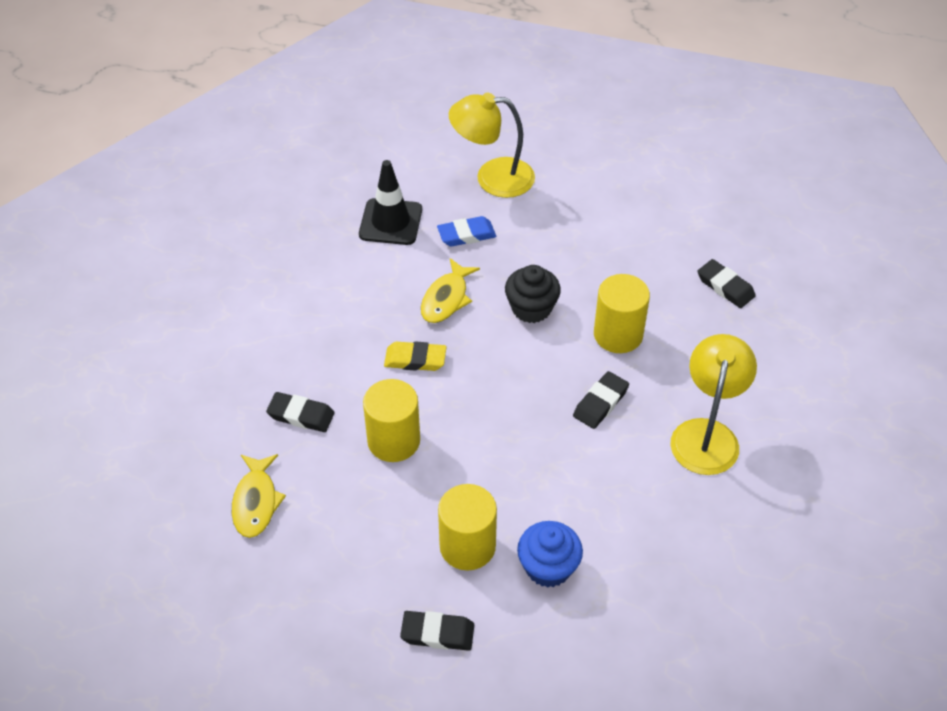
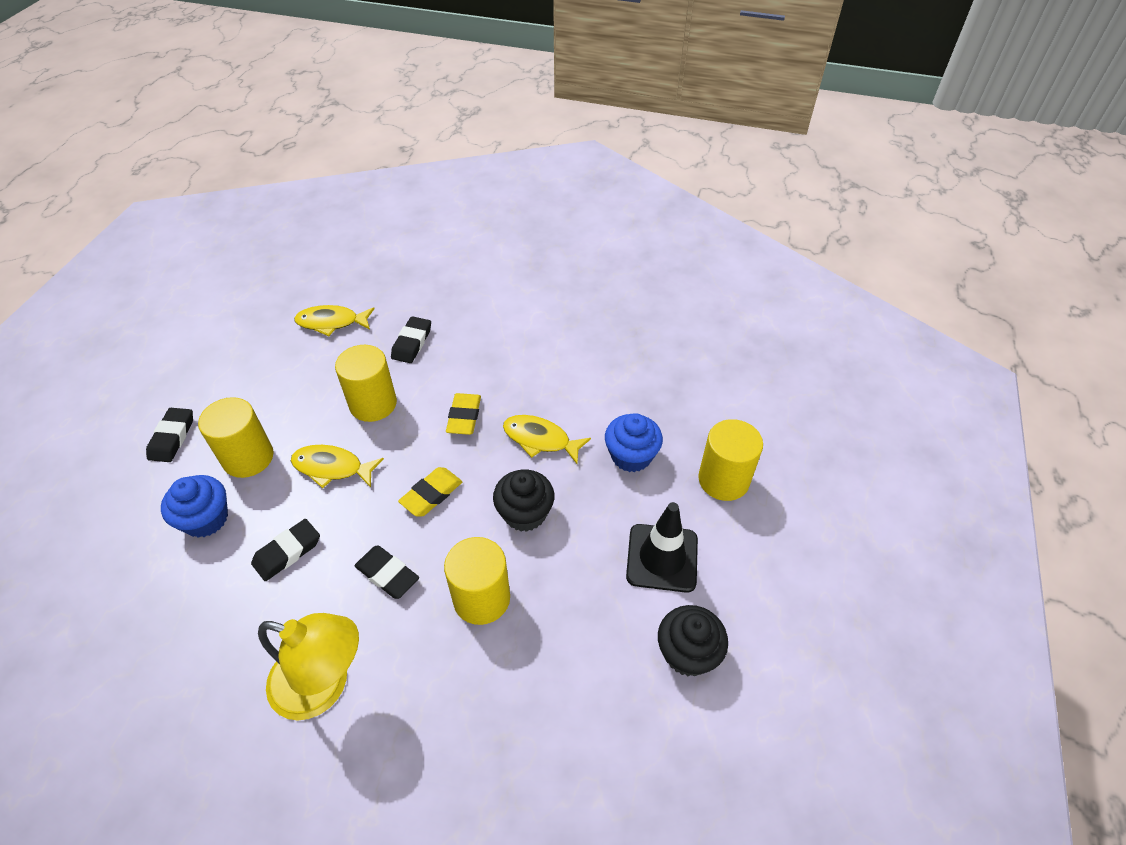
camera: 90 degrees right, 0 degrees up
black traffic cone [359,160,422,245] -> black traffic cone moved to [626,502,698,593]
blue eraser [437,216,496,247] -> blue cupcake [605,413,663,472]
yellow lamp [449,93,535,198] -> yellow cylinder [698,419,763,501]
black eraser [698,259,756,308] -> black eraser moved to [251,519,320,581]
none -> yellow fish [291,445,384,488]
none -> yellow eraser [398,467,462,516]
none -> black cupcake [658,605,728,676]

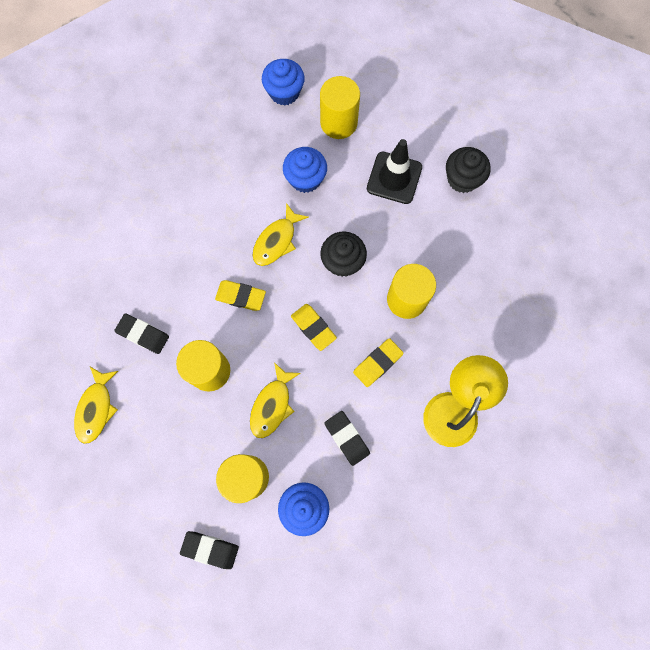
camera: 80 degrees left, 25 degrees up
black eraser [354,546,419,599] -> yellow eraser [353,338,404,387]
none -> blue cupcake [262,59,305,106]

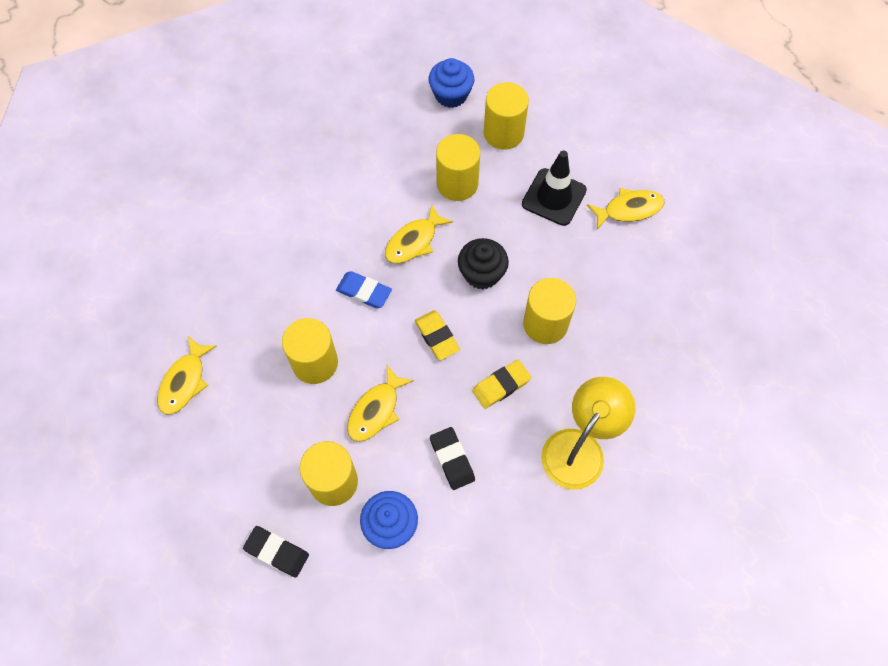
camera: 10 degrees right, 10 degrees down
black eraser [114,313,169,354] -> none
yellow eraser [215,280,266,311] -> blue eraser [336,271,392,308]
blue cupcake [283,147,327,193] -> yellow cylinder [436,134,480,201]
black cupcake [446,147,491,193] -> yellow fish [587,188,665,229]

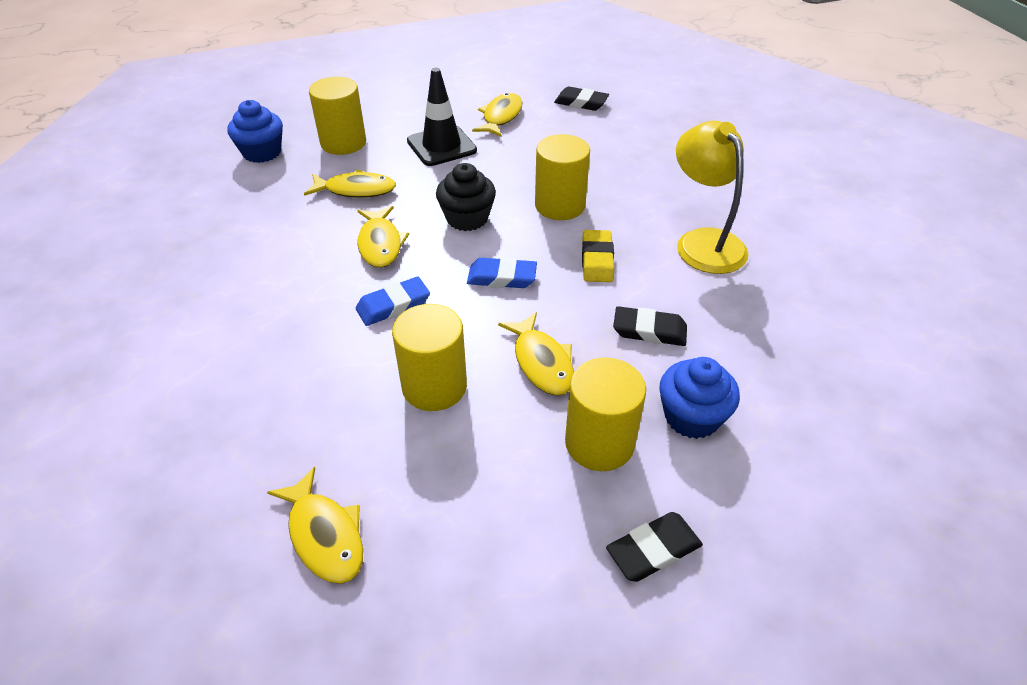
camera: 55 degrees left, 20 degrees down
yellow eraser [414,310,460,360] -> blue eraser [467,257,537,288]
yellow cylinder [436,134,480,201] -> yellow fish [304,169,396,198]
none -> black eraser [554,87,609,111]

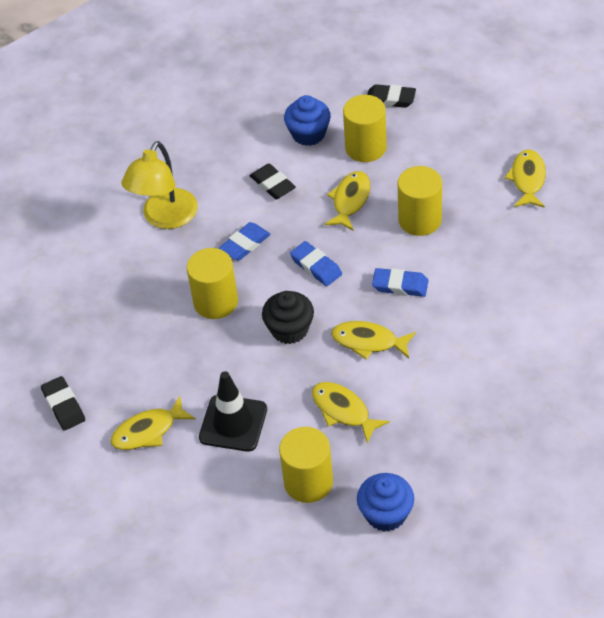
camera: 135 degrees left, 5 degrees up
yellow fish [357,206,409,268] -> yellow fish turned 105 degrees counterclockwise [331,321,416,360]
yellow eraser [582,230,614,282] -> blue eraser [219,222,271,260]

